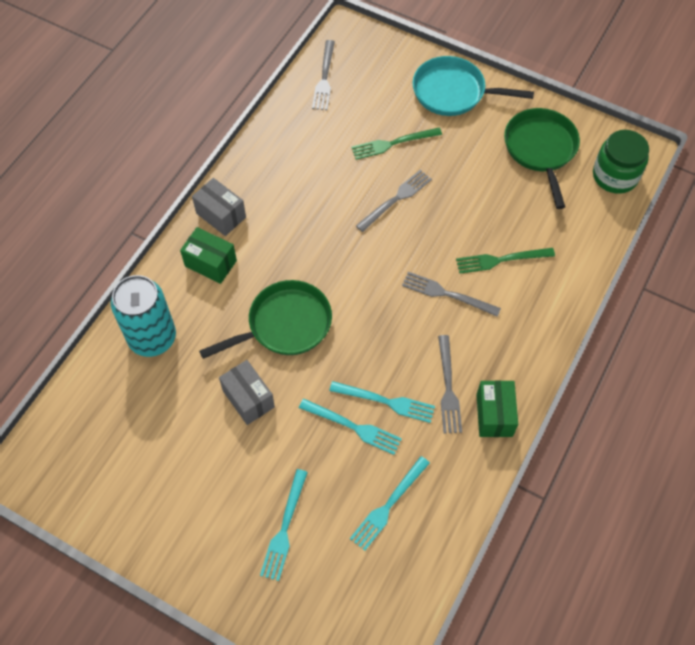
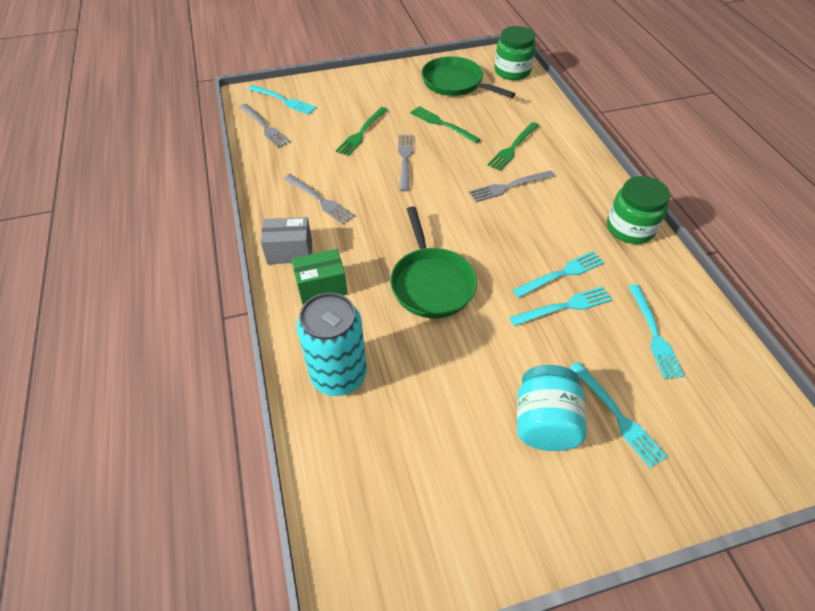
camera: 45 degrees left, 10 degrees down
green pan [199,280,332,359] -> green pan turned 150 degrees clockwise [390,206,477,318]
grey box [219,360,275,425] -> none
turquoise pan [412,56,534,116] -> none
grey fork [438,335,462,433] -> grey fork moved to [284,174,355,225]
green box [476,380,518,437] -> green jar [607,176,670,244]
none -> turquoise fork [248,85,317,115]
none -> green fork [410,106,481,144]
none -> turquoise jar [517,365,586,451]

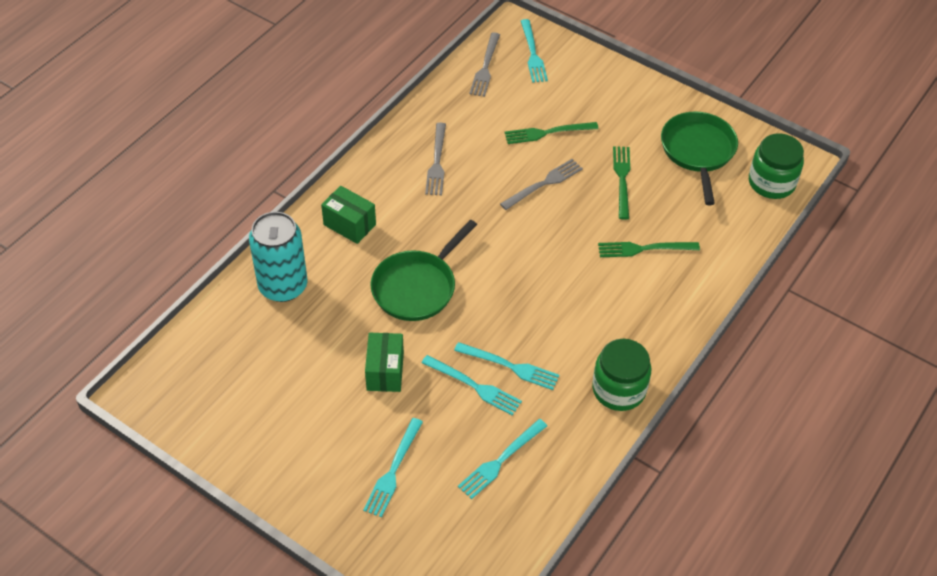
camera: 50 degrees right, 0 degrees up
grey box [260,217,312,264] -> none
grey fork [469,170,555,202] -> none
turquoise jar [517,365,586,451] -> none
none -> green box [365,333,404,392]

